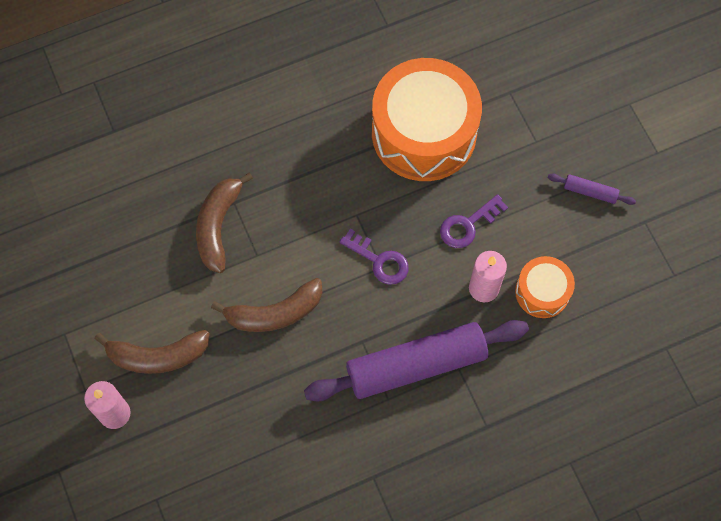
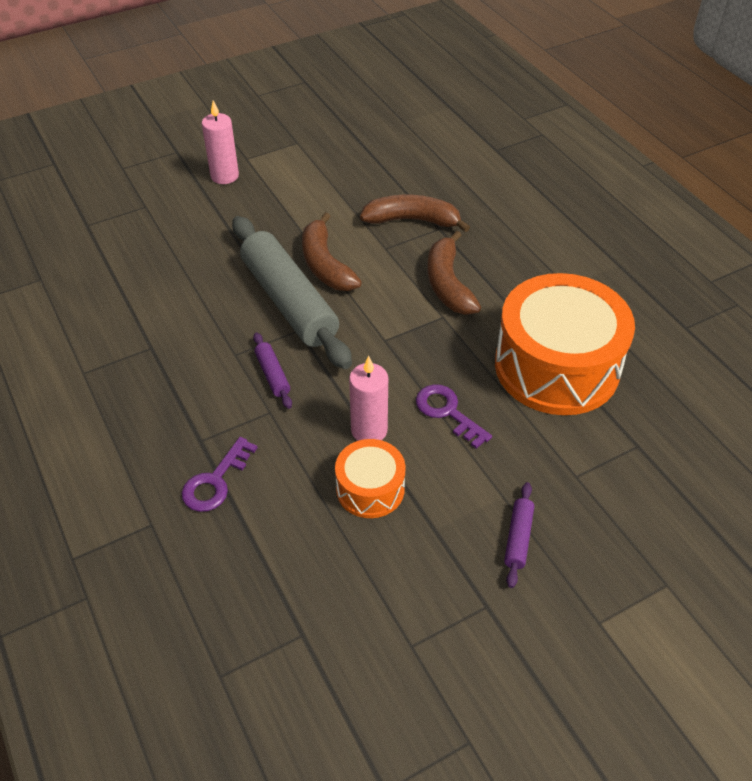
camera: 85 degrees right, 20 degrees down
brown banana [94,330,210,374] -> brown banana moved to [427,231,481,315]
purple rolling pin [304,320,529,401] -> purple rolling pin [253,332,292,409], size x0.41
purple key [339,229,409,285] -> purple key moved to [182,437,258,512]
none -> grey rolling pin [232,216,352,369]

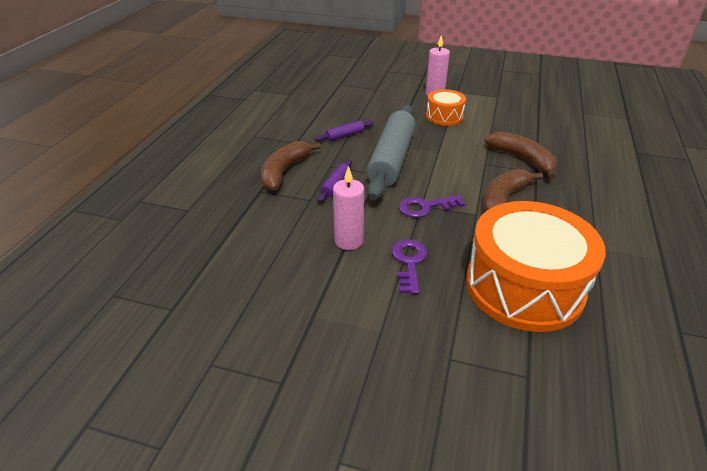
camera: 45 degrees right, 10 degrees down
purple key [182,437,258,512] -> purple key moved to [399,195,465,218]
brown banana [302,212,362,291] -> brown banana moved to [261,141,321,191]
orange drum [335,439,406,518] -> orange drum moved to [426,89,466,126]
purple rolling pin [504,482,534,588] -> purple rolling pin moved to [315,121,374,142]

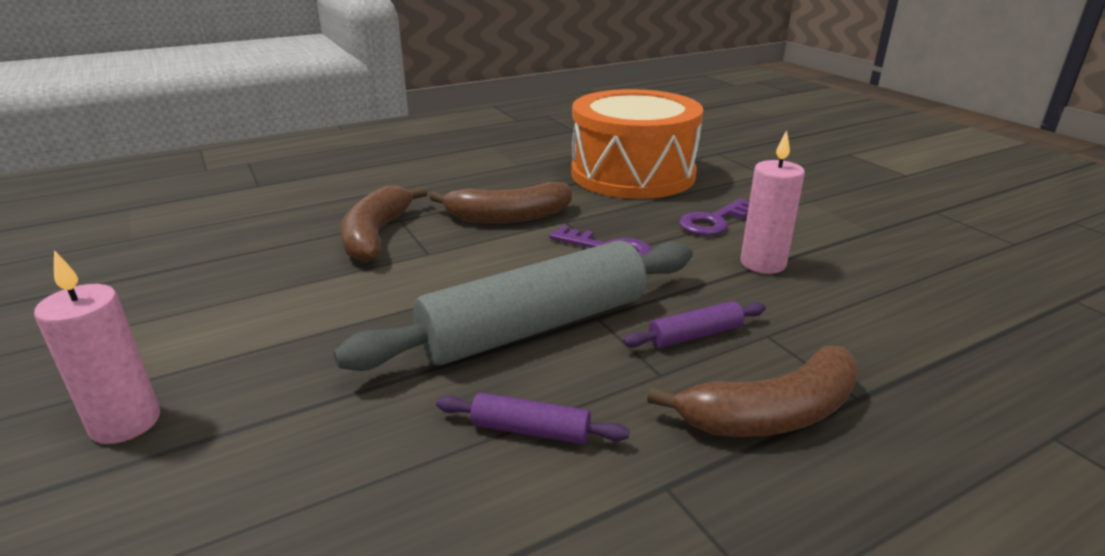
camera: 135 degrees left, 10 degrees down
orange drum [426,89,466,126] -> none

